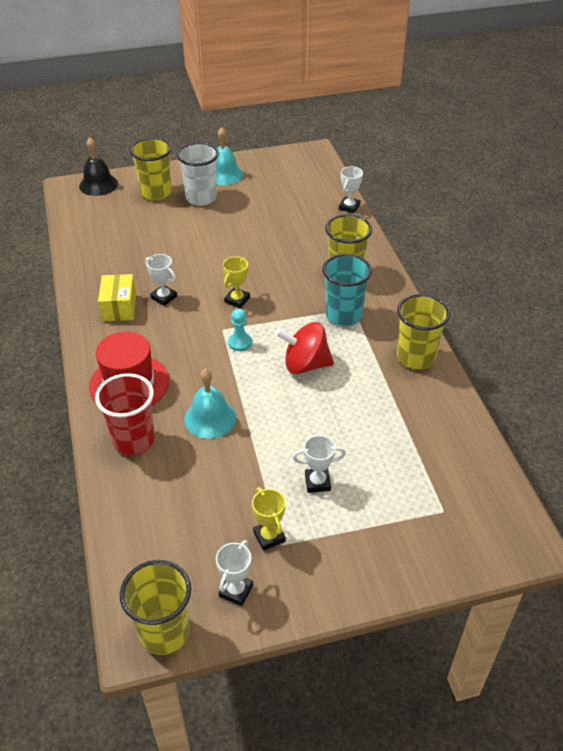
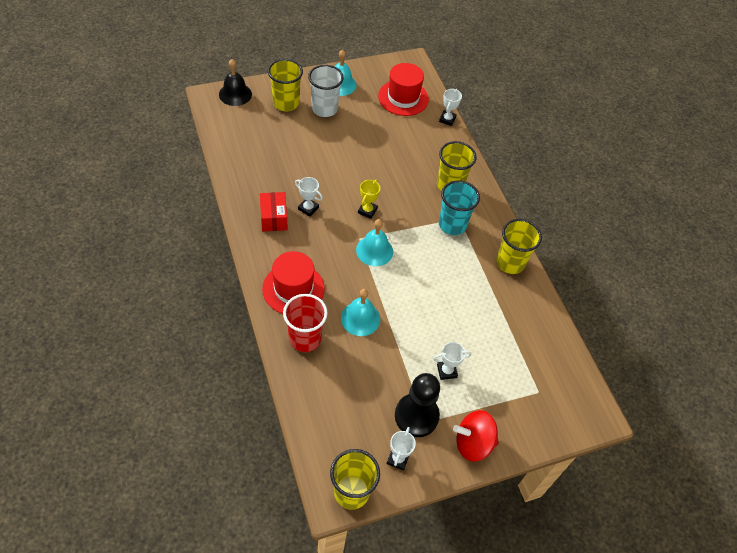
camera: 10 degrees left, 10 degrees up
yellow box [98,274,136,321] -> red box [260,192,288,232]
turquoise pawn [228,309,252,351] -> turquoise bell [356,219,393,266]
yellow trophy [252,487,286,551] -> black pawn [395,373,440,437]
red spinning top [275,322,334,374] -> red spinning top moved to [453,410,499,462]
none -> red hat [378,63,429,116]

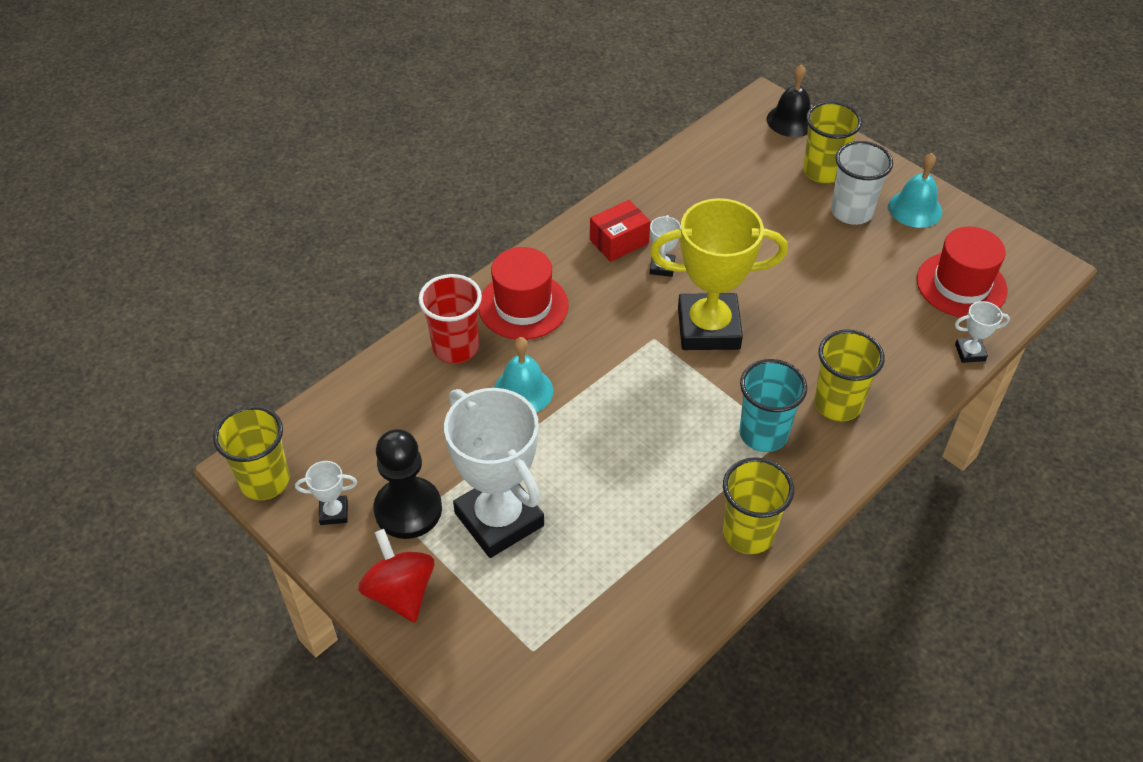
camera: 70 degrees right, 5 degrees down
turquoise bell [356,219,393,266] -> none
yellow trophy [358,180,380,219] -> yellow trophy [650,198,788,350], size x2.41
white trophy [433,342,471,380] -> white trophy [444,388,544,558], size x2.41

